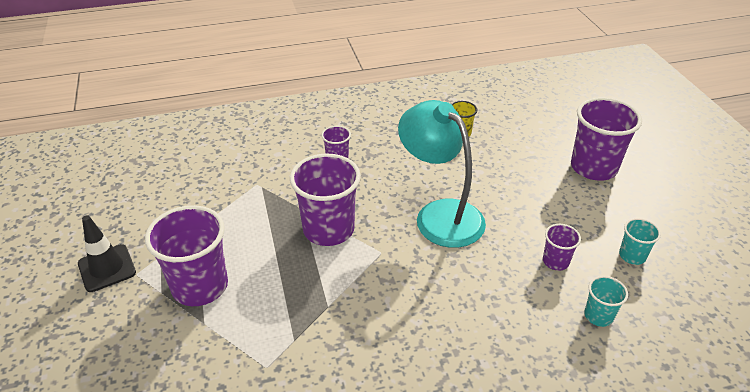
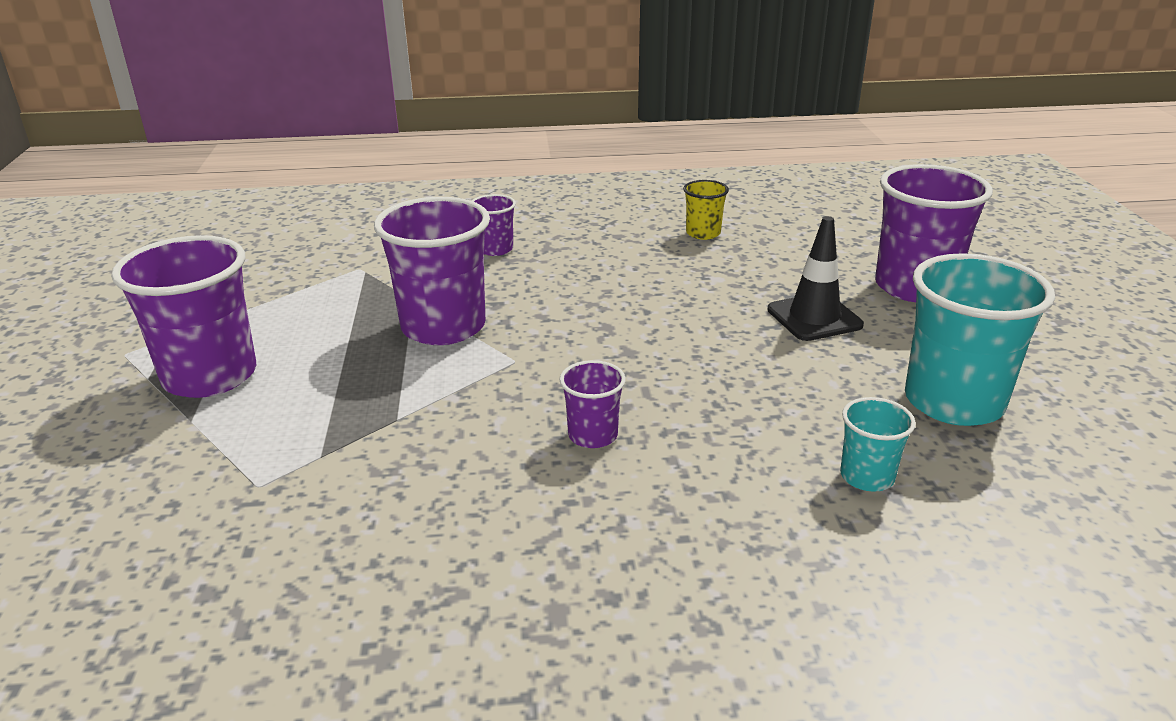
camera: 10 degrees right, 10 degrees down
black traffic cone [78,215,136,292] -> black traffic cone moved to [767,216,864,341]
turquoise lamp [398,100,486,248] -> none
purple cup [543,224,581,270] -> purple cup moved to [560,360,626,448]
turquoise cup [619,218,661,265] -> turquoise cup [905,253,1055,426], size x2.03

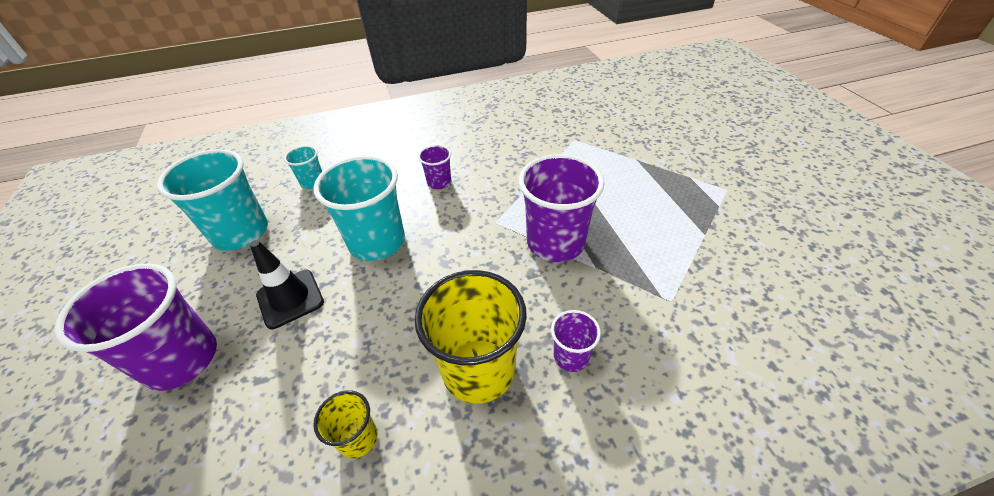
camera: 170 degrees right, 15 degrees up
purple cup [111,235,256,398] -> none
none -> turquoise cup [314,156,405,261]
none -> yellow cup [414,270,527,404]

